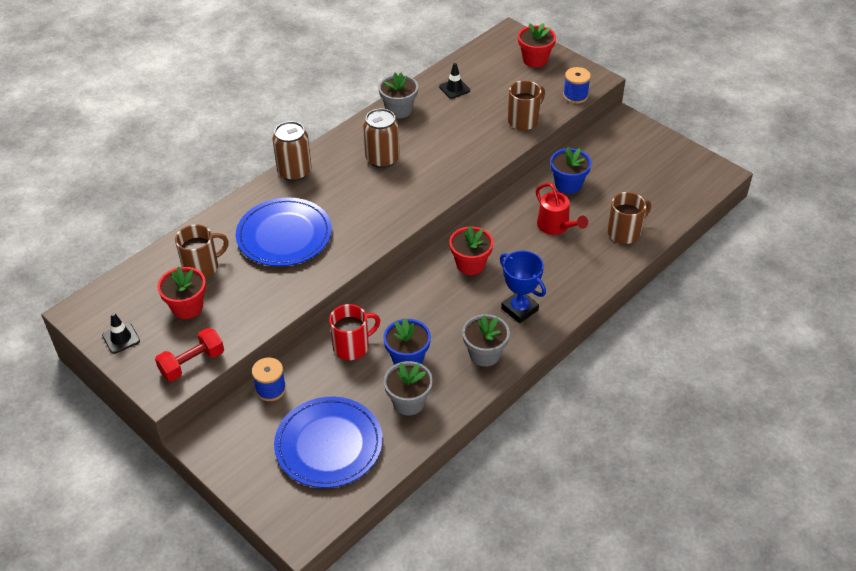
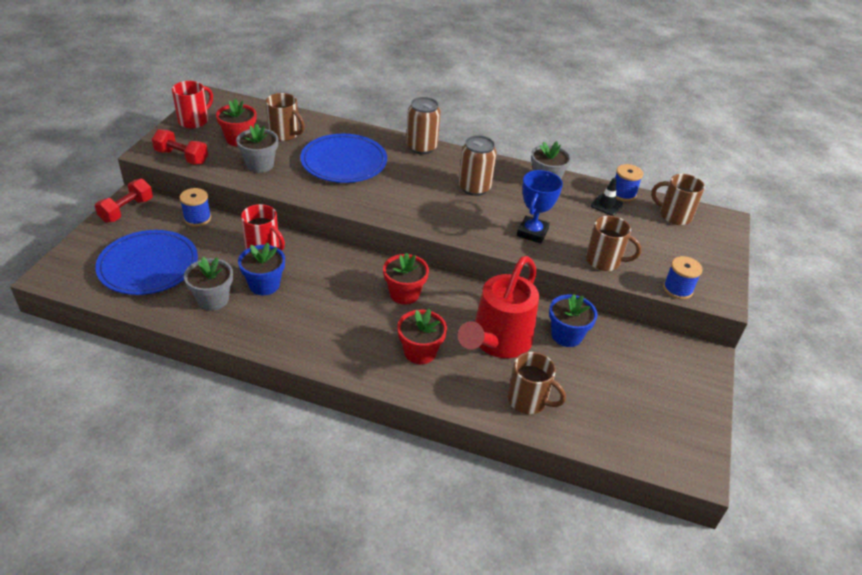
camera: 60 degrees right, 5 degrees down
black traffic cone [102,312,140,354] -> red mug [172,81,213,129]
grey flower pot [462,314,510,367] -> grey flower pot moved to [236,124,278,173]
blue trophy [500,250,546,323] -> blue trophy moved to [517,170,563,244]
red flower pot [518,23,556,68] -> red flower pot moved to [397,309,447,364]
red watering can [536,183,588,235] -> red watering can [458,256,539,358], size x1.71
none -> red dumbbell [95,179,153,223]
none -> blue spool [615,164,643,201]
none -> brown mug [651,174,705,225]

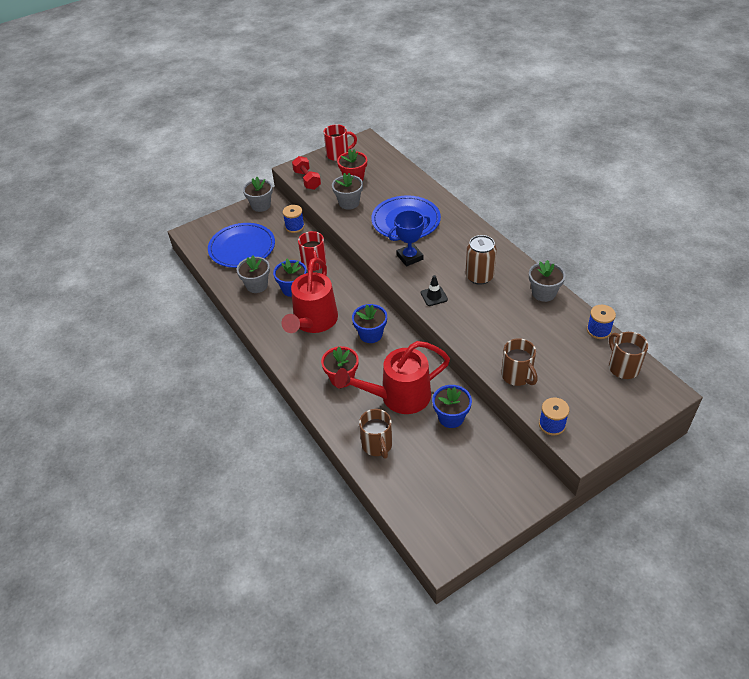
camera: 45 degrees right, 5 degrees up
red dumbbell [95,179,153,223] -> grey flower pot [243,177,273,212]
brown mug [266,93,305,141] -> none
red flower pot [383,252,429,304] -> blue flower pot [352,304,387,343]
brown can [406,97,441,154] -> none
blue trophy [517,170,563,244] -> blue trophy moved to [388,210,430,266]
black traffic cone [591,178,623,216] -> black traffic cone moved to [421,275,448,306]
none -> red watering can [282,257,338,333]

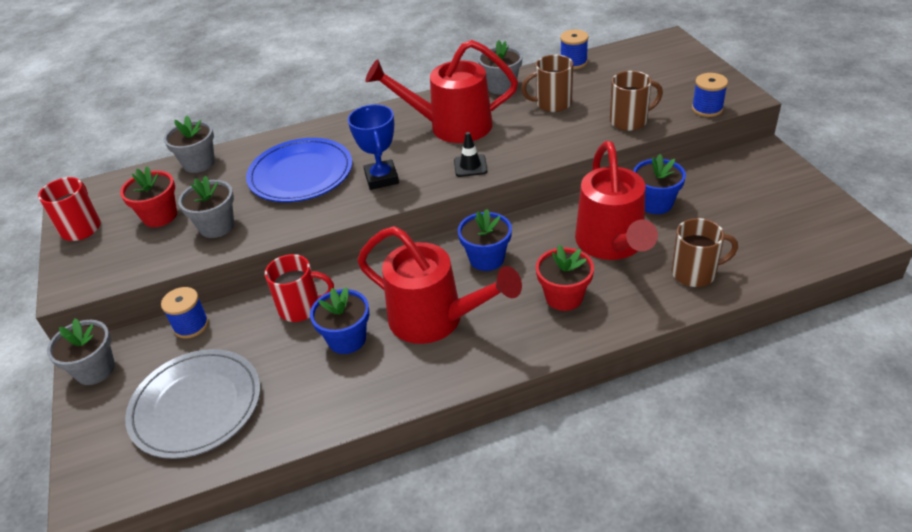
camera: 75 degrees left, 5 degrees down
blue plate [208,223,275,268] -> grey plate [125,349,260,459]
grey flower pot [237,255,270,293] -> grey flower pot moved to [164,116,215,173]
red dumbbell [292,156,321,190] -> none
brown can [465,235,497,285] -> red watering can [365,40,518,143]
brown mug [609,332,648,379] -> brown mug moved to [521,55,573,112]

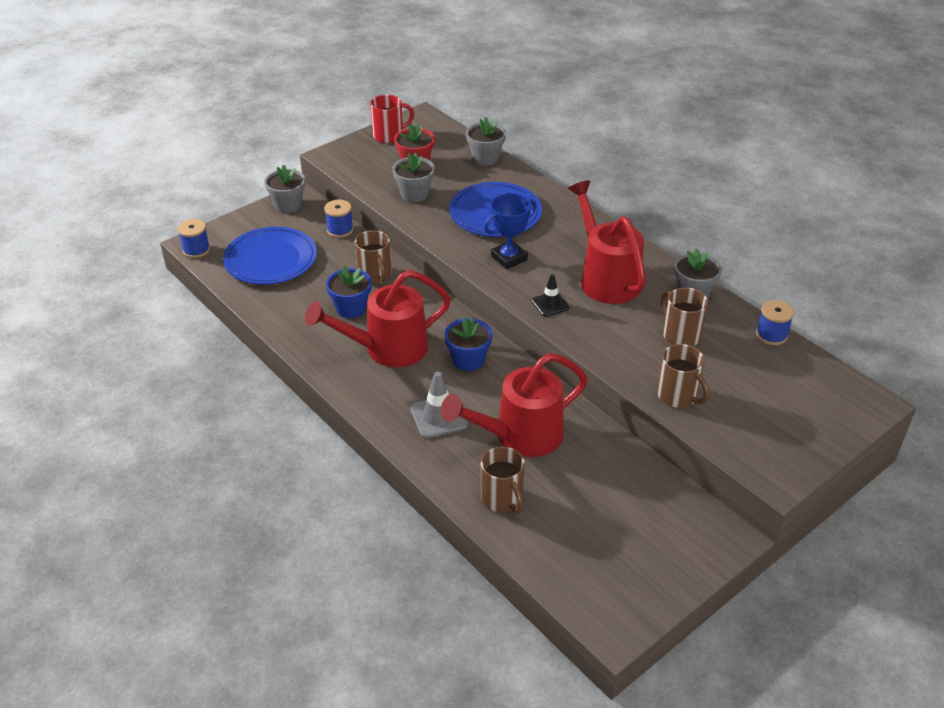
camera: 65 degrees right, 0 degrees up
grey plate [125,349,260,459] -> blue plate [223,227,317,285]
red mug [265,254,334,322] -> brown mug [355,230,392,284]
red watering can [357,226,522,344] -> red watering can turned 60 degrees clockwise [305,270,451,367]
red flower pot [536,245,594,311] -> grey traffic cone [410,372,468,439]
blue flower pot [633,154,686,214] -> none
blue spool [692,73,728,117] -> blue spool moved to [178,219,210,258]

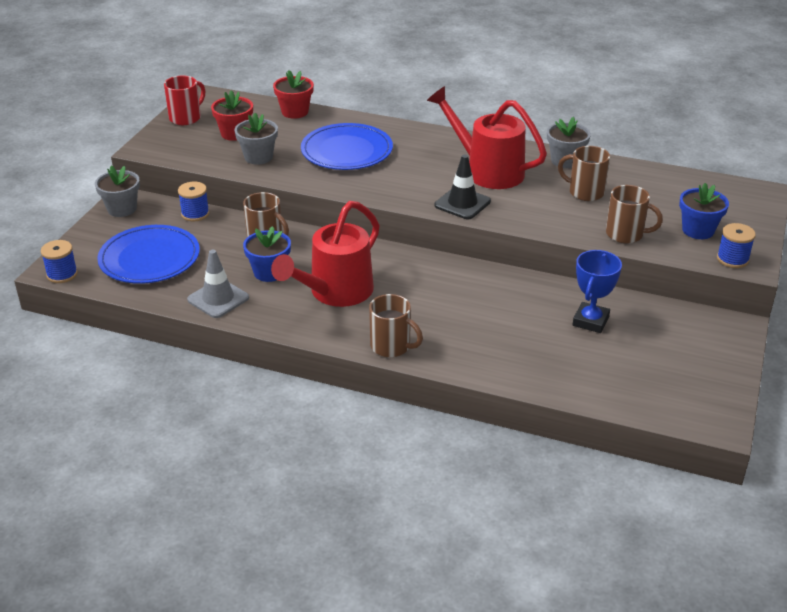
camera: 30 degrees left, 5 degrees down
grey traffic cone [410,372,468,439] -> grey traffic cone moved to [187,250,249,318]
red watering can [441,353,588,457] -> none
blue flower pot [444,317,493,371] -> blue flower pot moved to [679,183,729,239]
grey flower pot [466,117,506,166] -> red flower pot [273,70,314,119]
brown mug [481,446,525,513] -> brown mug moved to [369,294,423,357]
blue trophy [484,193,536,269] -> blue trophy moved to [573,250,622,333]
black traffic cone [532,274,570,317] -> black traffic cone [434,155,491,219], size x1.52
blue spool [756,300,794,345] -> blue spool moved to [717,223,756,268]

